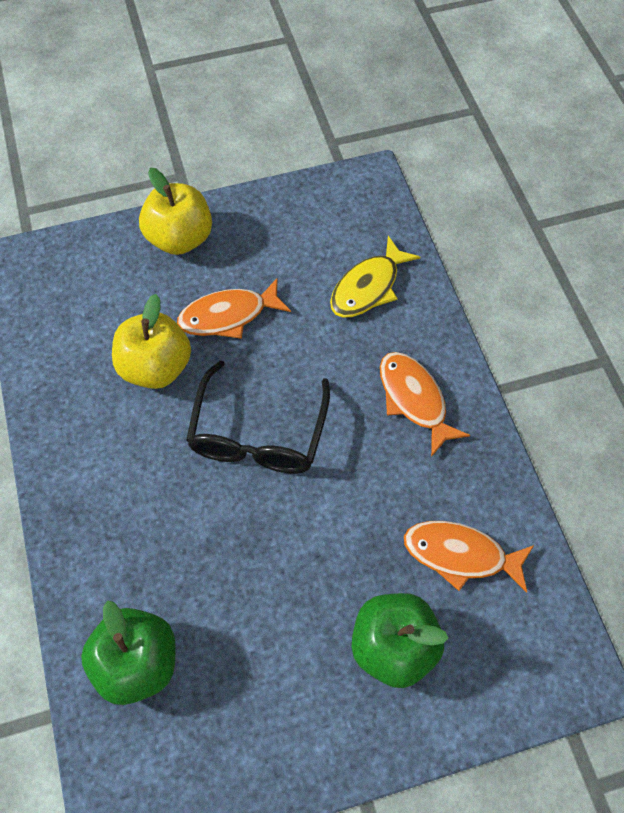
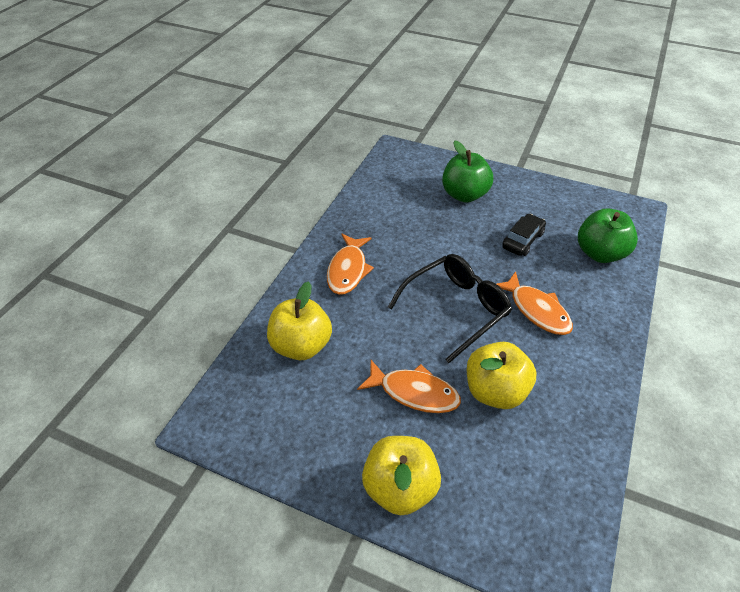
camera: 140 degrees left, 15 degrees down
yellow fish [330,236,420,318] -> yellow apple [267,281,332,360]
orange fish [404,521,534,593] -> orange fish moved to [497,271,573,335]
none -> black car [502,214,546,256]

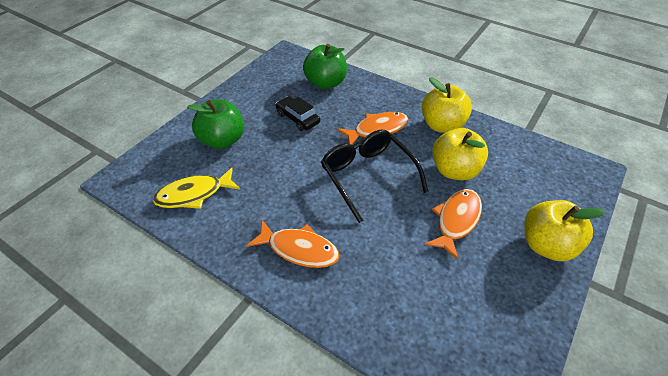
camera: 80 degrees left, 0 degrees up
yellow apple [267,281,332,360] -> yellow apple moved to [422,77,472,133]
none -> yellow fish [153,168,240,209]

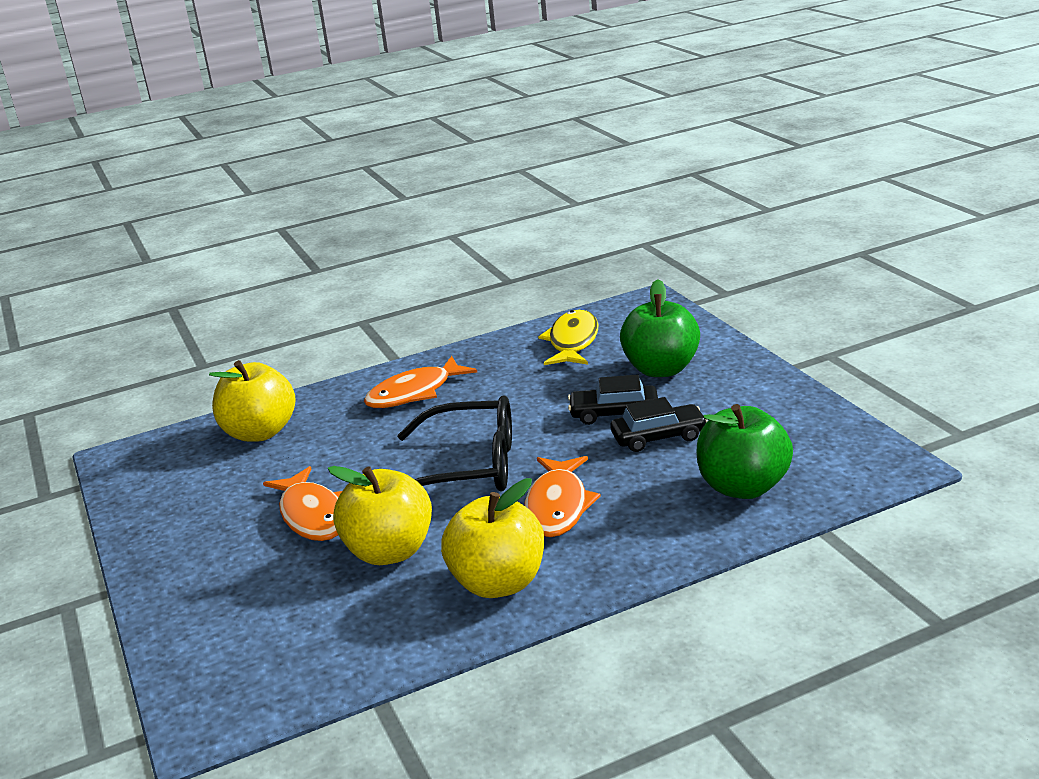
camera: 125 degrees right, 20 degrees down
yellow apple [524,200,605,261] -> yellow apple moved to [209,360,296,442]
none -> black car [568,374,658,425]

